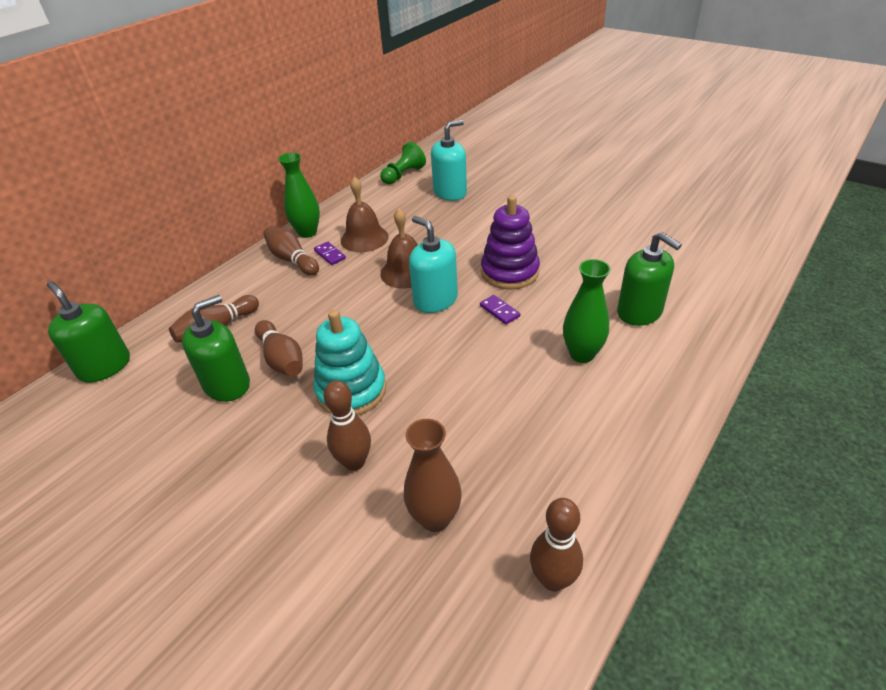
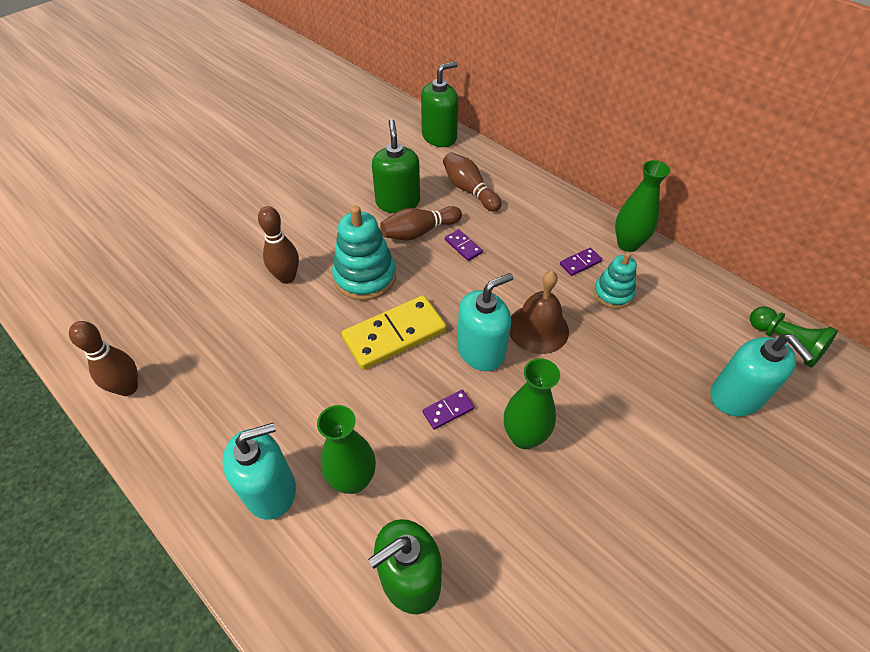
camera: 95 degrees right, 10 degrees up
green soap dispenser [182,295,250,402] -> green soap dispenser turned 150 degrees counterclockwise [372,119,420,213]
brown bowling pin [263,226,319,276] -> none
brown bell [341,177,389,252] -> turquoise stacking toy [594,253,637,309]
brown vase [404,419,462,532] -> none
purple stacking toy [481,195,540,290] -> green vase [504,358,560,449]
none -> turquoise soap dispenser [222,423,296,520]
none -> yellow domino [342,295,446,370]
none -> purple domino [445,229,483,261]

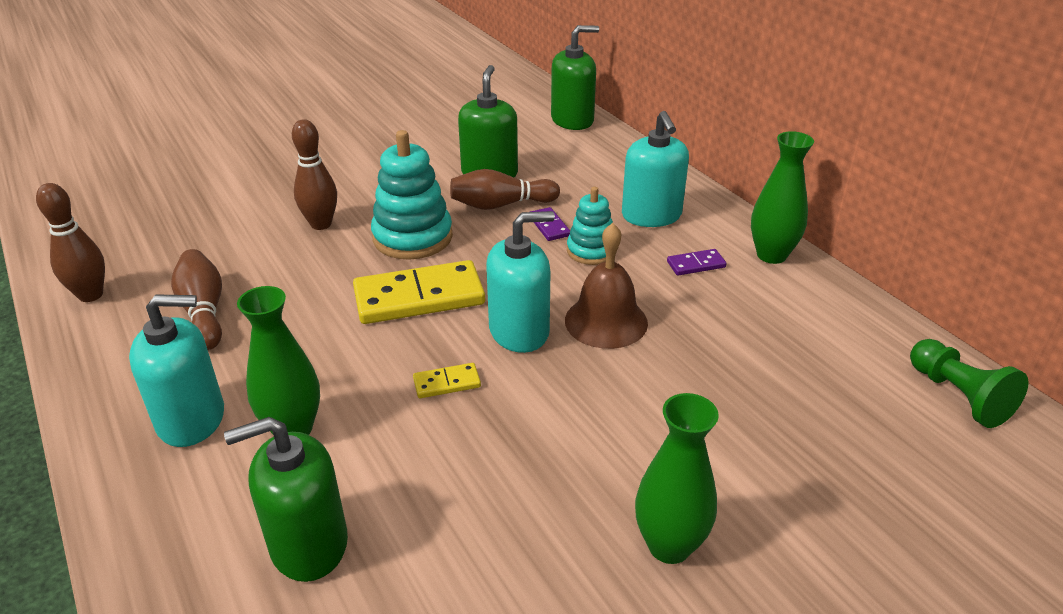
camera: 15 degrees right, 15 degrees down
purple domino [423,390,474,430] -> yellow domino [413,363,481,398]
brown bowling pin [443,152,502,212] -> brown bowling pin moved to [171,249,222,350]
green vase [504,358,560,449] -> green vase moved to [635,393,719,564]
turquoise stacking toy [594,253,637,309] -> turquoise stacking toy moved to [567,187,617,265]
turquoise soap dispenser [710,334,814,416] -> turquoise soap dispenser moved to [622,111,689,227]

